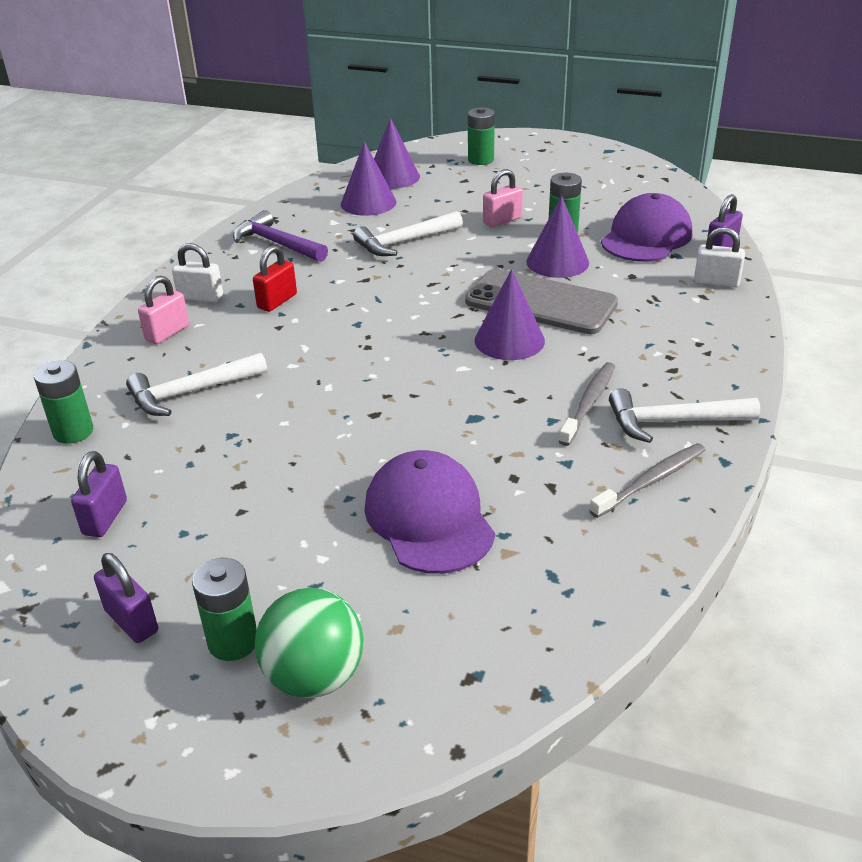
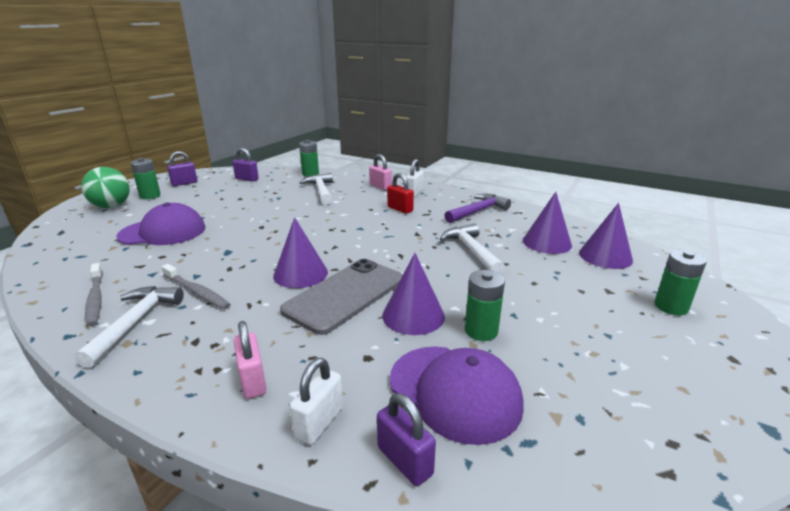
camera: 100 degrees right, 10 degrees down
pink padlock [483,169,523,227] -> pink padlock moved to [234,321,266,399]

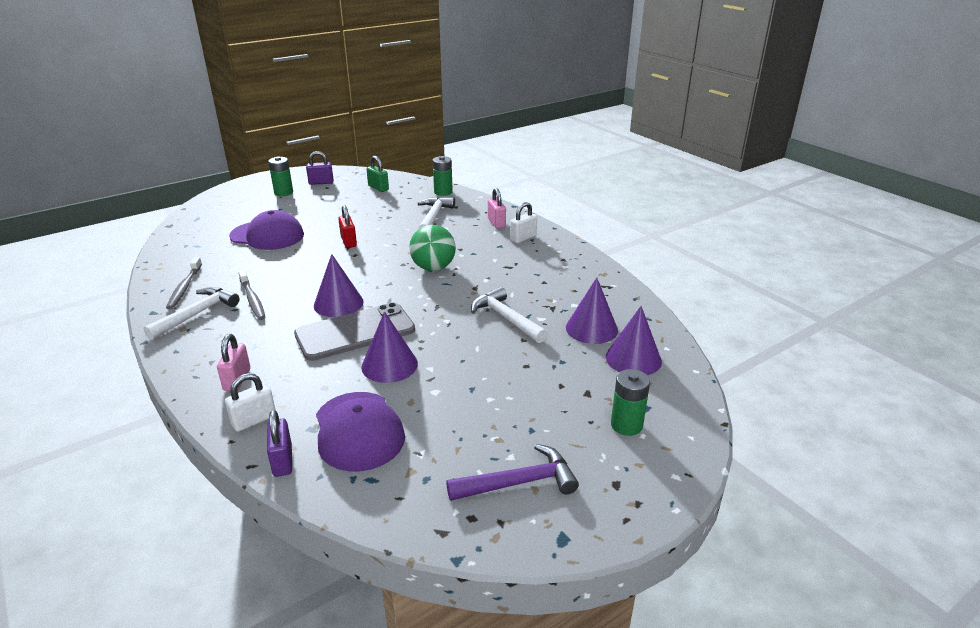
camera: 25 degrees right, 5 degrees up
green ball [81,167,130,208] -> green ball moved to [409,225,456,271]
purple padlock [232,148,259,181] -> green padlock [366,156,389,192]
red padlock [387,173,414,214] -> red padlock moved to [338,205,357,248]
white hammer [440,224,505,274] -> white hammer turned 45 degrees counterclockwise [471,287,548,343]
purple hammer [444,194,511,223] -> purple hammer moved to [446,444,579,501]
green battery [465,270,505,341] -> none

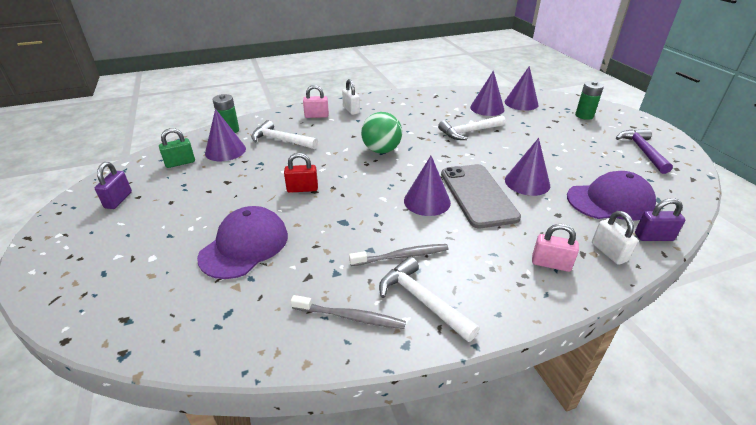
camera: 75 degrees left, 5 degrees up
green battery [268,156,293,196] -> none
none -> purple cone [205,109,246,161]

